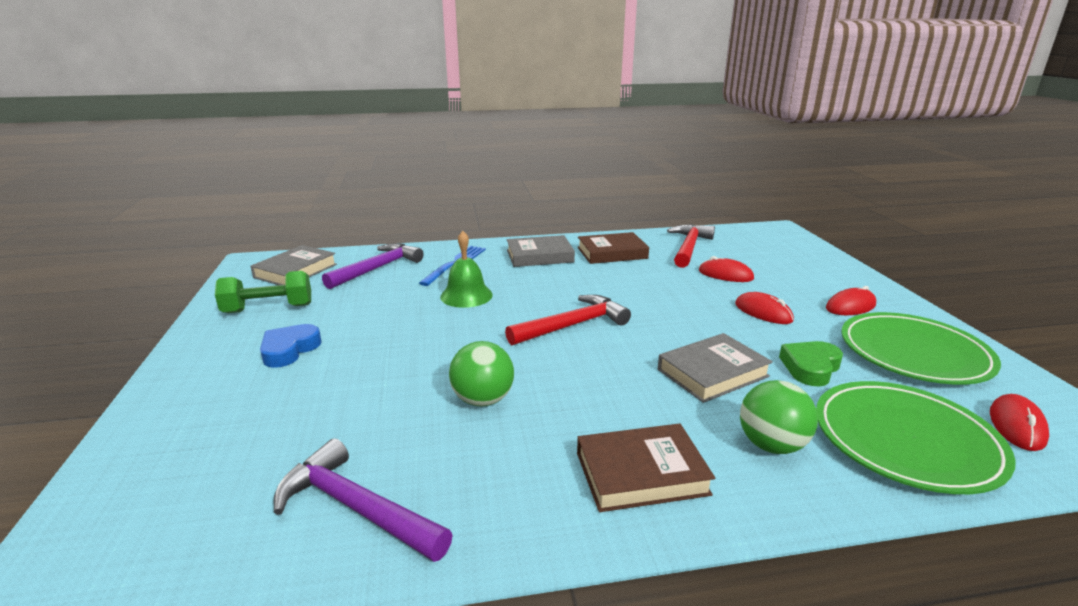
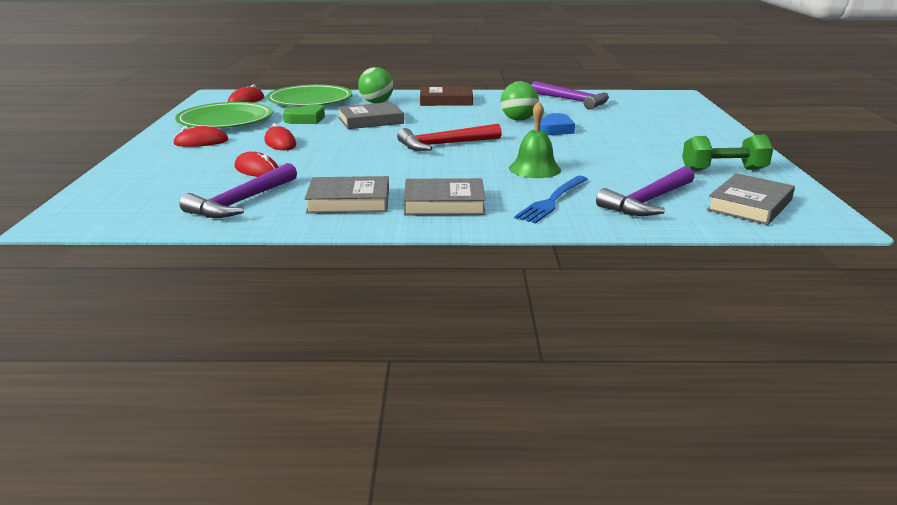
camera: 170 degrees left, 0 degrees up
blue heart [260,324,322,368] -> blue heart moved to [540,113,575,135]
brown book [578,232,649,264] -> grey book [304,176,389,214]
red hammer [667,224,715,268] -> purple hammer [179,163,297,218]

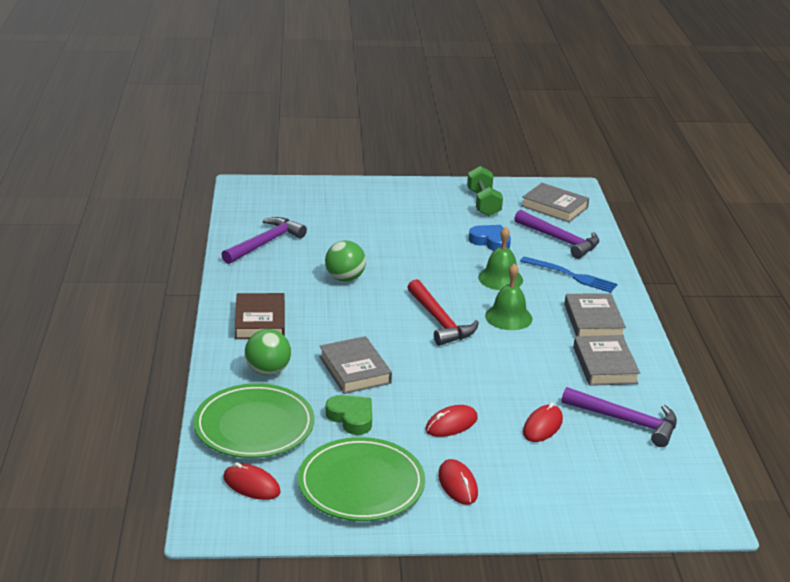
camera: 95 degrees left, 5 degrees up
blue heart [540,113,575,135] -> blue heart moved to [469,225,511,251]
none -> green bell [485,263,533,330]

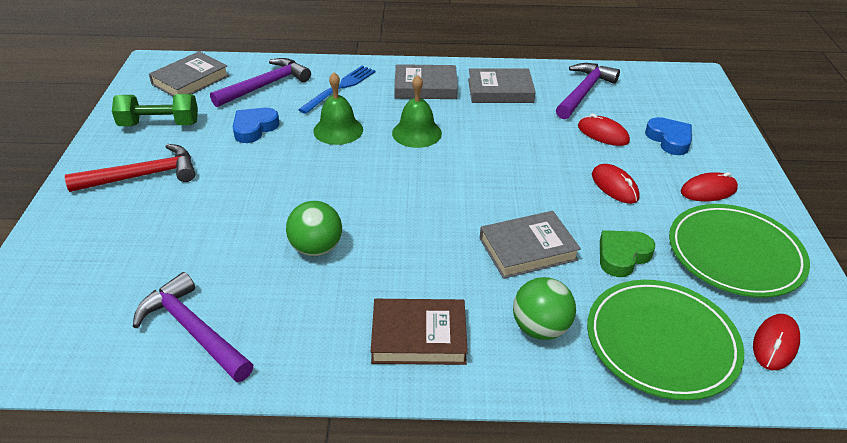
camera: 85 degrees left, 10 degrees up
red hammer [407,279,479,346] -> red hammer moved to [65,144,195,192]
none -> blue heart [645,117,692,155]

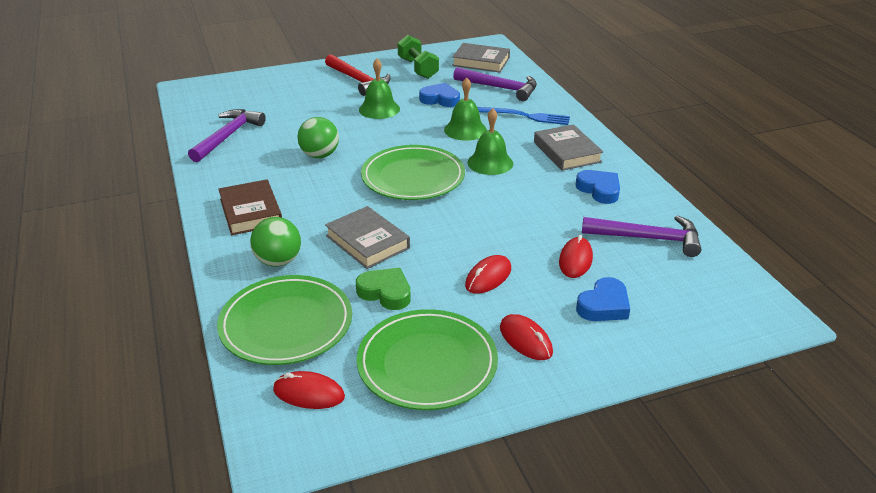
camera: 70 degrees right, 5 degrees down
grey book [468,68,536,103] -> blue heart [576,170,620,204]
none -> green bell [359,59,400,119]
none -> green plate [361,145,465,200]

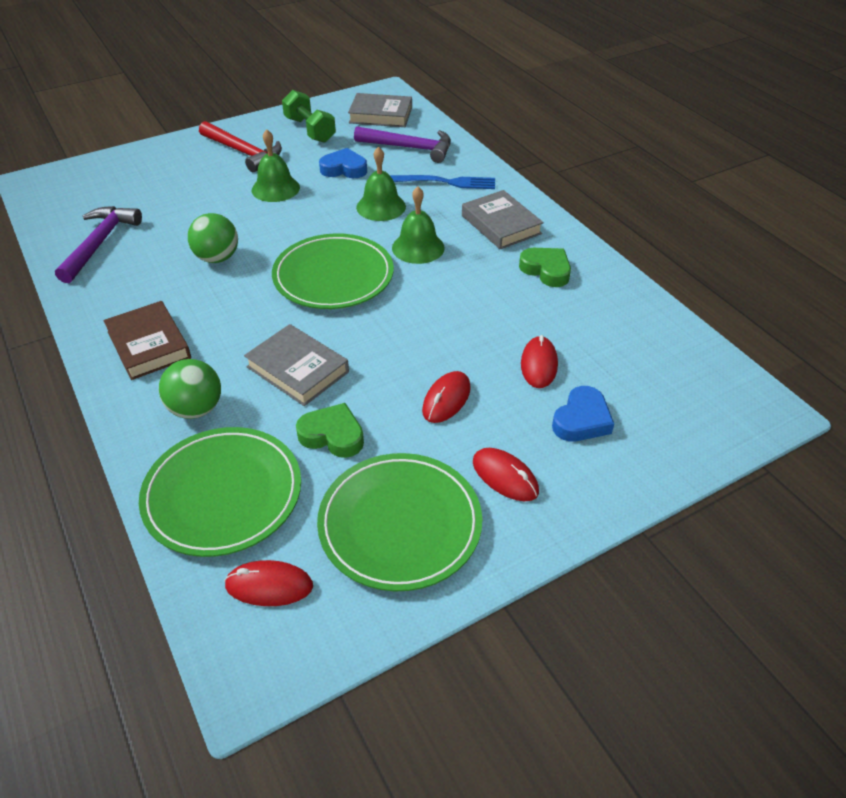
camera: 10 degrees left, 10 degrees up
blue heart [576,170,620,204] -> green heart [519,248,571,287]
purple hammer [582,215,701,257] -> none

